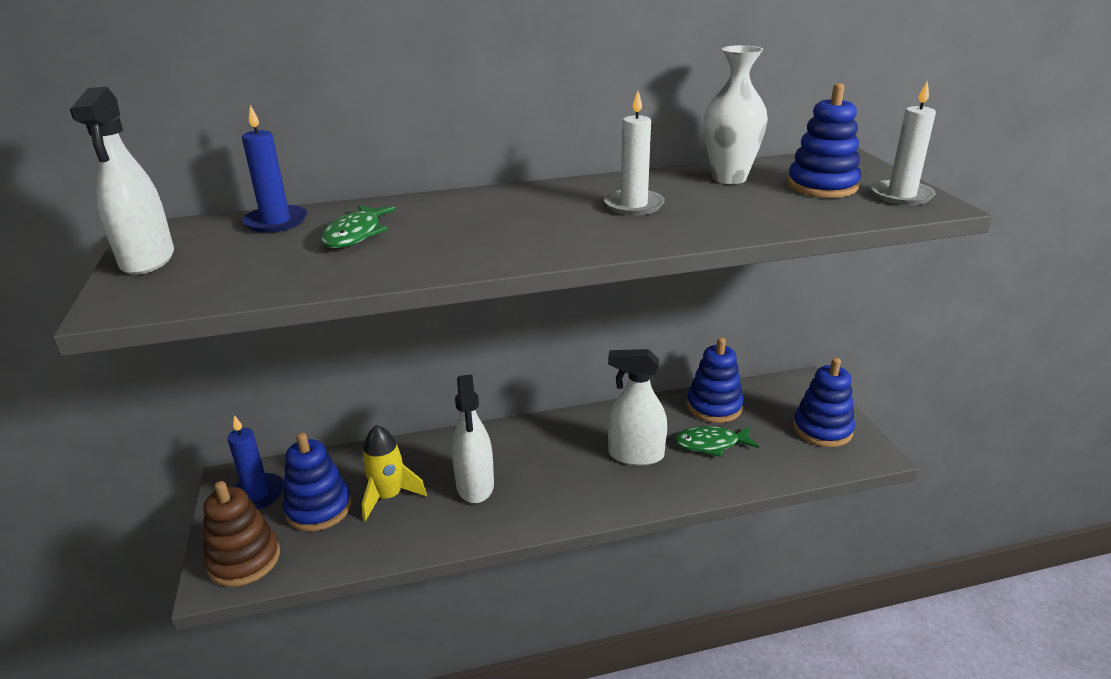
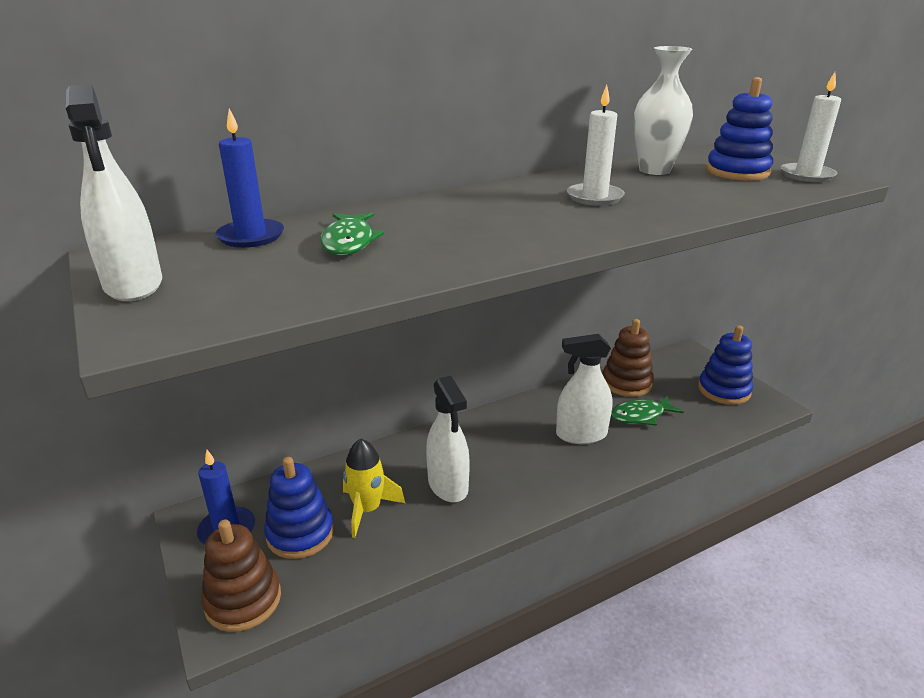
camera: 15 degrees left, 0 degrees up
blue stacking toy [687,337,744,423] -> brown stacking toy [603,319,654,397]

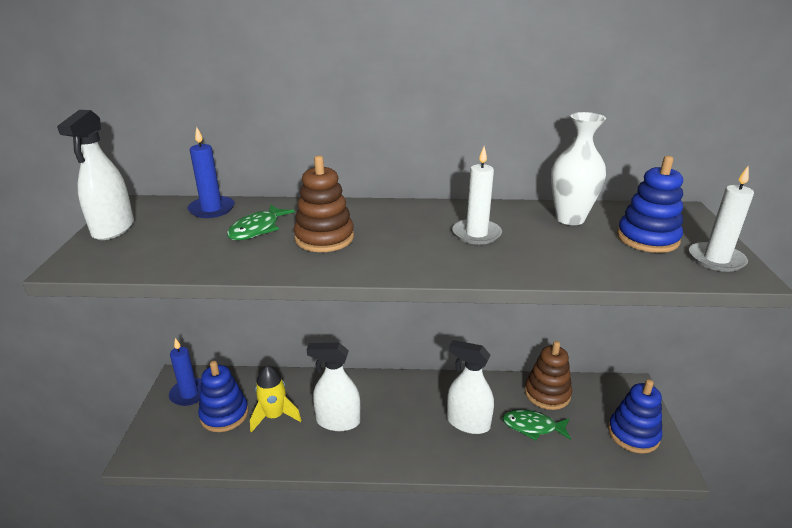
camera: 30 degrees right, 0 degrees up
brown stacking toy [202,520,281,632] -> brown stacking toy moved to [294,155,354,252]
white spray bottle [426,376,470,502] -> white spray bottle turned 90 degrees clockwise [307,343,360,431]

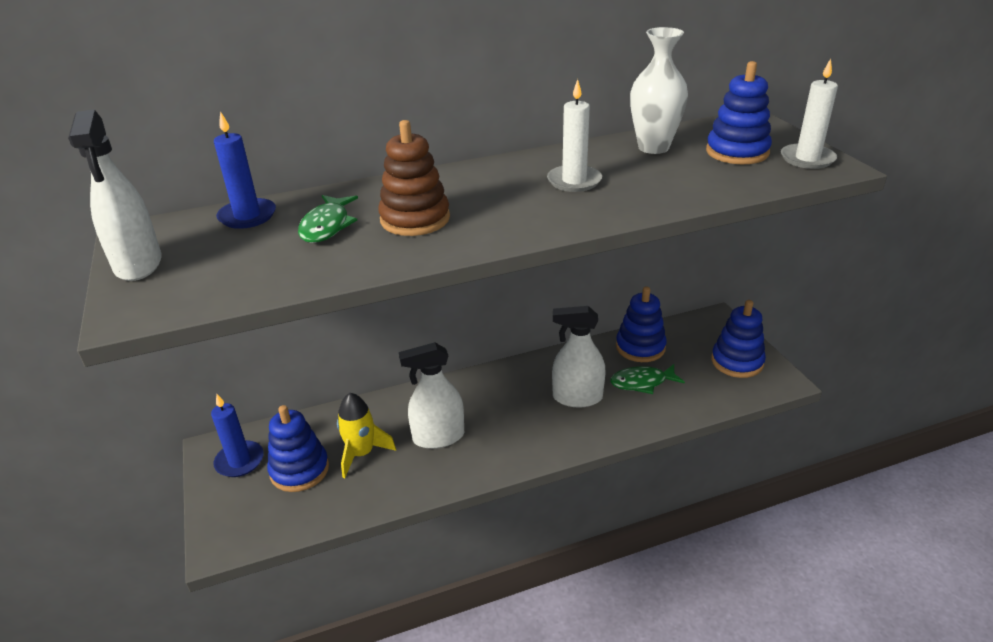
camera: 20 degrees left, 5 degrees up
brown stacking toy [525,341,572,410] -> blue stacking toy [616,286,667,362]

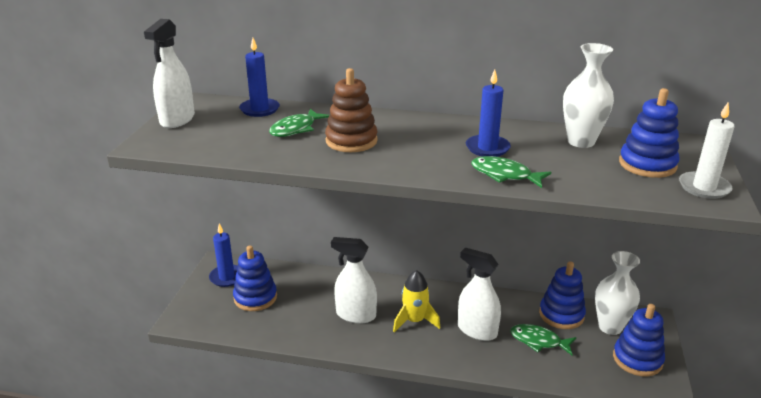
camera: 30 degrees right, 5 degrees down
yellow rocket [337,393,396,478] -> yellow rocket moved to [393,270,440,332]
white candle [547,79,602,192] -> blue candle [466,69,511,157]
none -> green fish [471,156,551,188]
none -> white vase [595,251,640,335]

